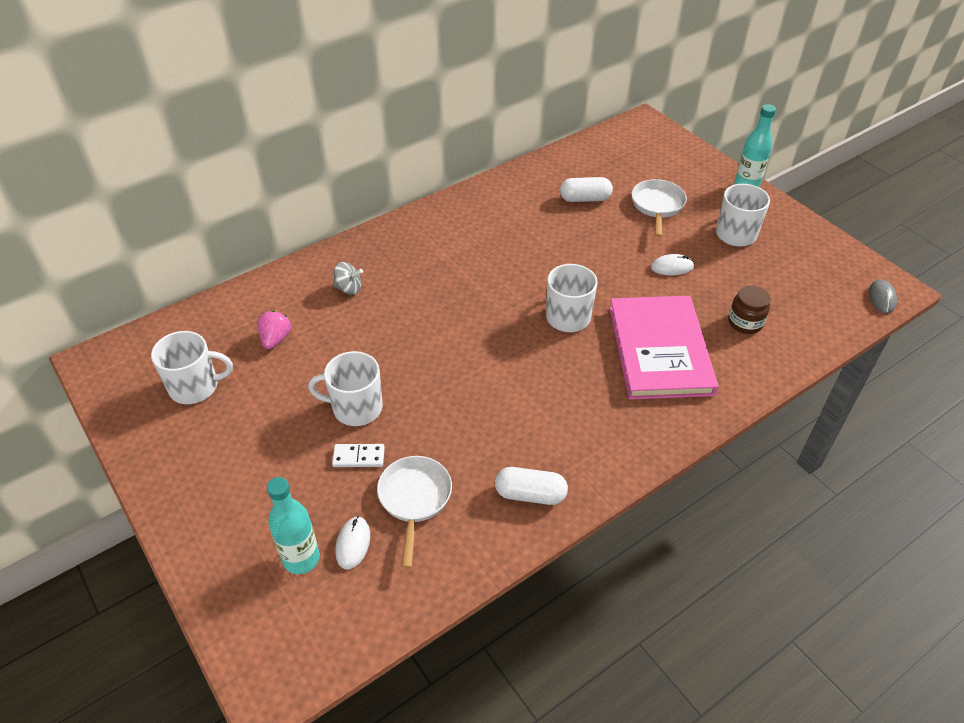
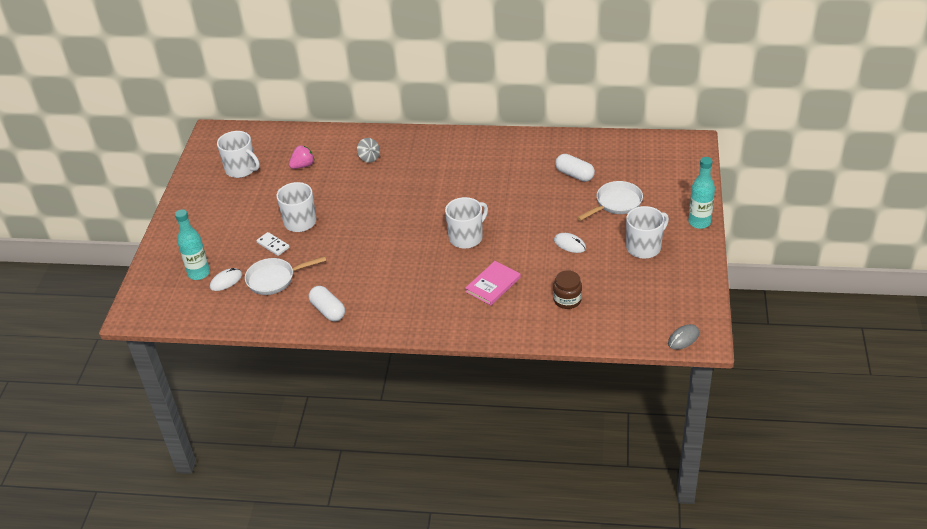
camera: 45 degrees right, 5 degrees down
white pan [377,456,452,569] -> white pan turned 150 degrees counterclockwise [245,256,326,295]
pink book [609,296,719,400] -> pink book [465,261,521,305], size x0.51

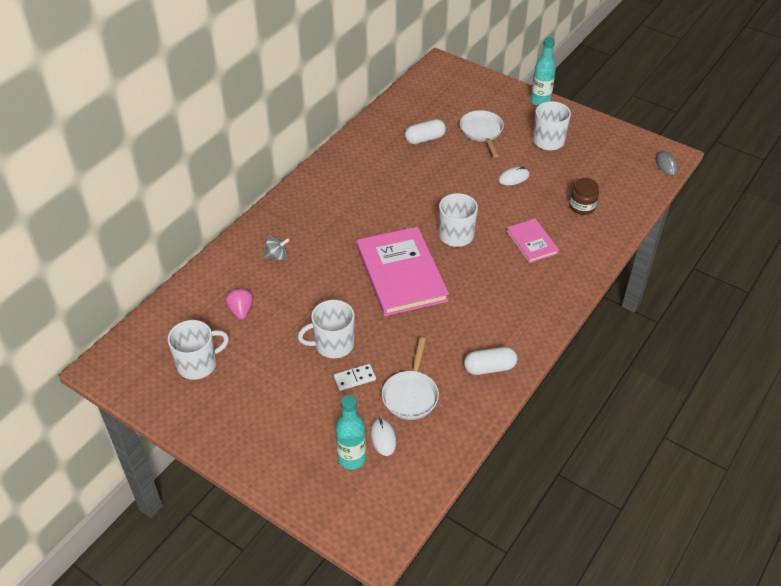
camera: 65 degrees left, 5 degrees up
none -> pink book [357,227,449,316]

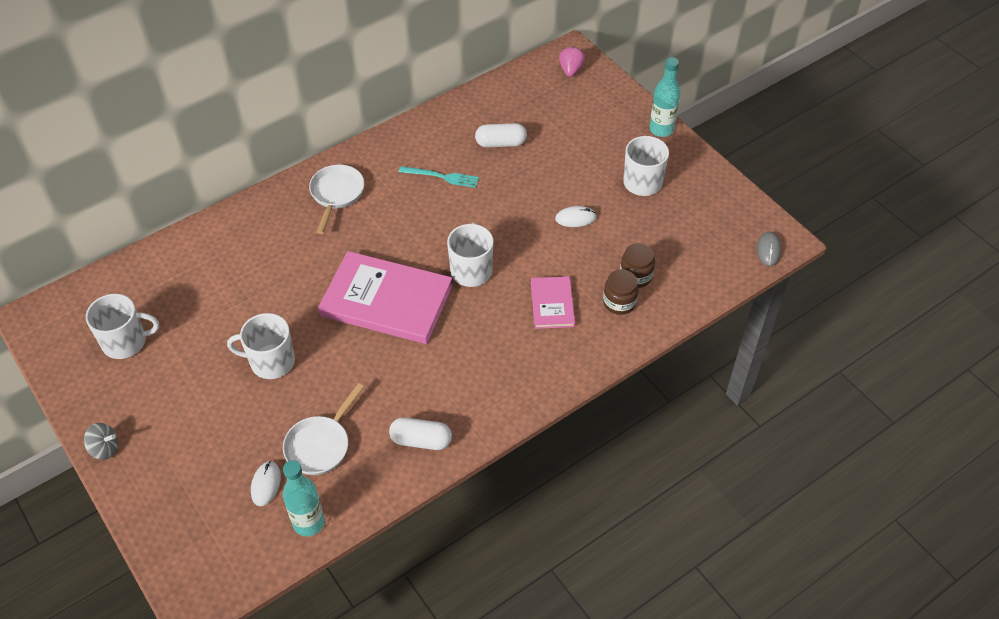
camera: 20 degrees right, 5 degrees up
pink strawberry [225,288,253,320] -> pink strawberry moved to [559,46,585,77]
grey spinning top [264,236,290,261] -> grey spinning top moved to [84,423,118,460]
white domino [334,364,376,391] -> none
turquoise bottle [336,395,366,470] -> turquoise bottle moved to [283,460,325,536]
pink book [357,227,449,316] -> pink book turned 75 degrees counterclockwise [318,251,453,344]
white pan [460,110,504,157] -> white pan moved to [309,164,364,234]
none -> turquoise fork [399,166,479,188]
none -> brown jar [603,270,639,315]

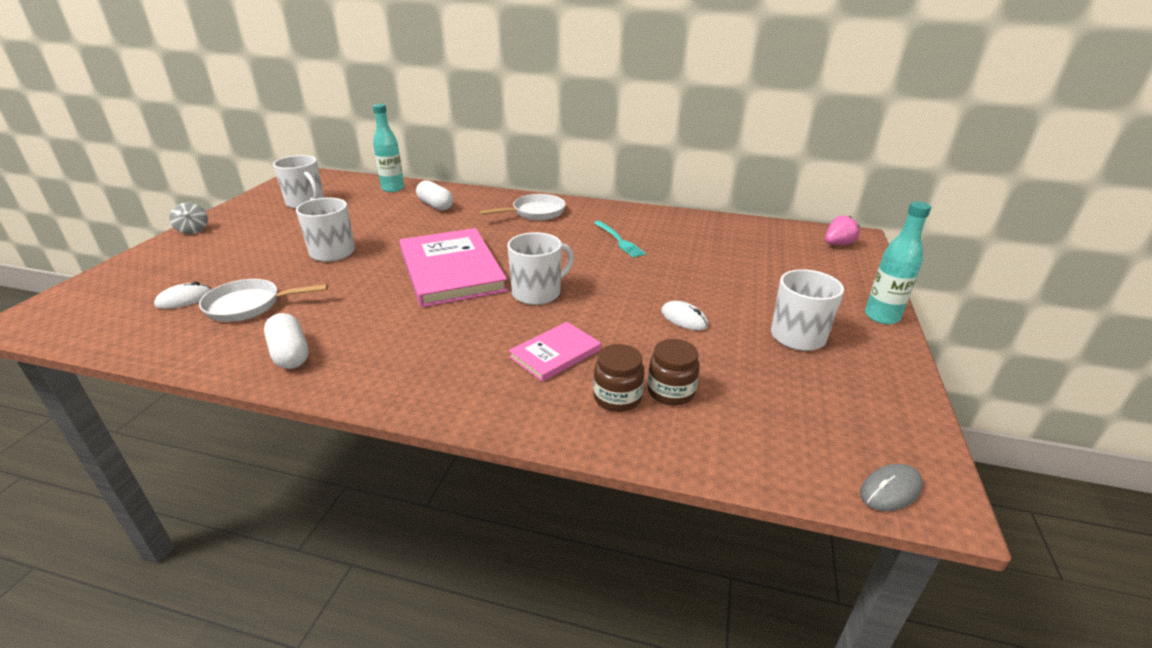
camera: 50 degrees right, 20 degrees down
turquoise bottle [283,460,325,536] -> turquoise bottle moved to [373,104,404,192]
white capsule [475,123,527,148] -> white capsule moved to [416,180,453,211]

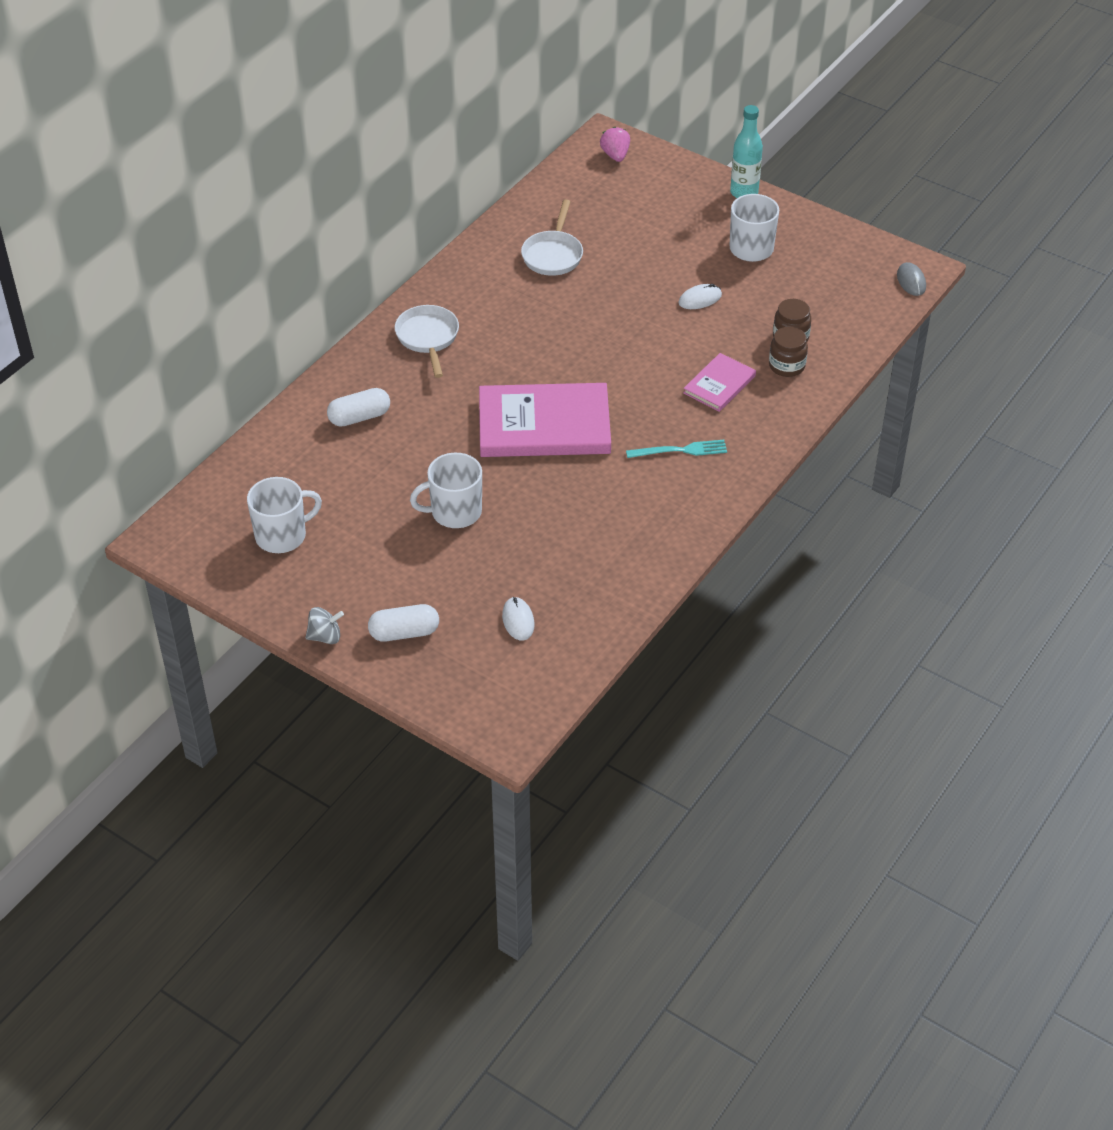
camera: 70 degrees left, 15 degrees up
white pan [199,279,328,322] -> white pan moved to [521,200,583,276]
white capsule [264,313,309,369] -> white capsule moved to [368,604,439,641]
turquoise bottle [373,104,404,192] -> none
white mug [507,232,574,305] -> none
pink book [509,322,601,382] -> pink book turned 60 degrees clockwise [683,353,756,412]
turquoise fork [594,221,646,258] -> turquoise fork moved to [626,440,727,458]

